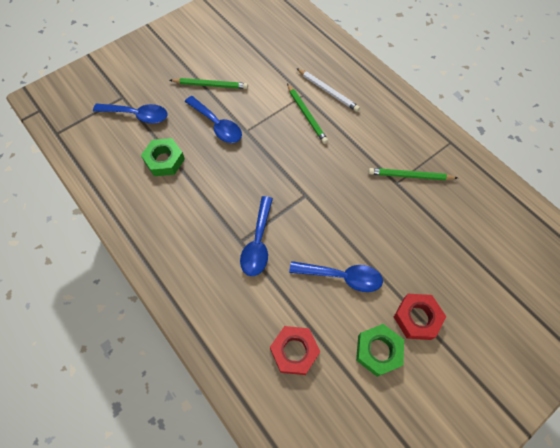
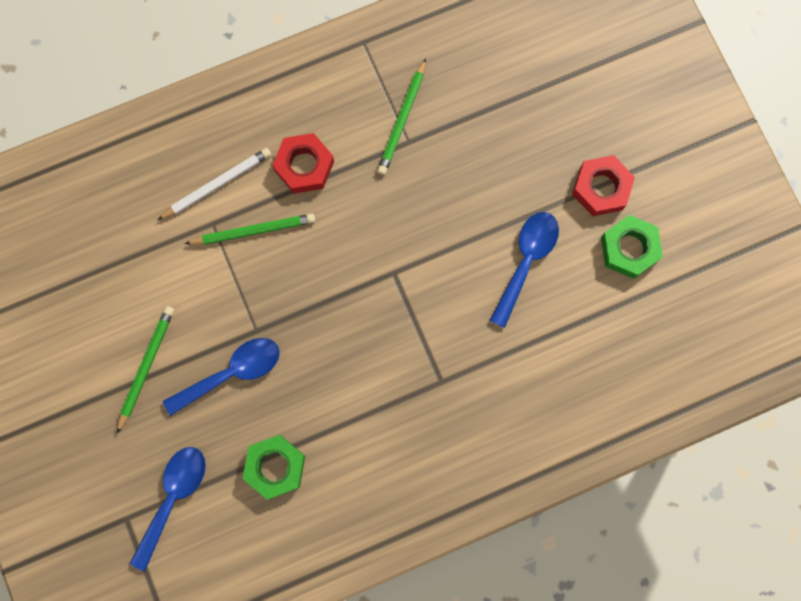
camera: 75 degrees left, 15 degrees up
blue spoon [240,196,273,276] -> none
red nut [270,326,320,375] -> red nut moved to [272,133,334,194]

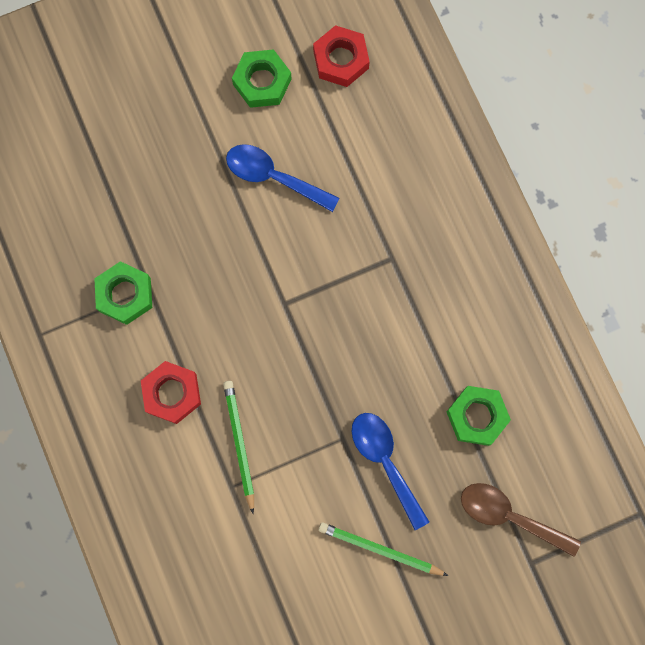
camera: 90 degrees left, 0 degrees up
blue spoon [129,447,206,571] -> brown spoon [461,483,581,557]
white pencil [157,148,271,220] -> none
green pencil [377,58,426,175] -> green nut [94,261,152,325]
red nut [572,155,635,216] -> red nut moved to [313,25,370,87]

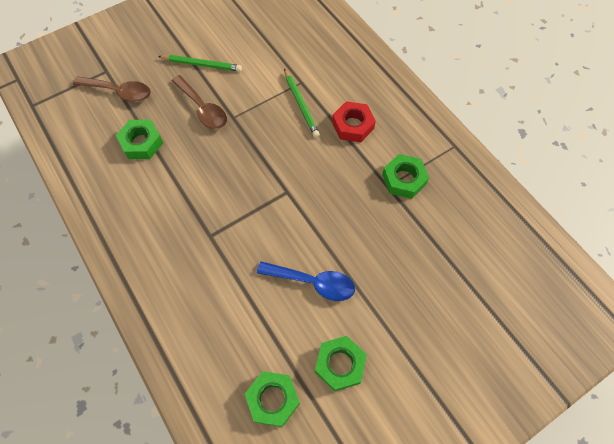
camera: 170 degrees right, 15 degrees down
red nut [313,25,370,87] -> green nut [245,371,300,427]
blue spoon [351,413,429,530] -> brown spoon [171,75,227,129]

